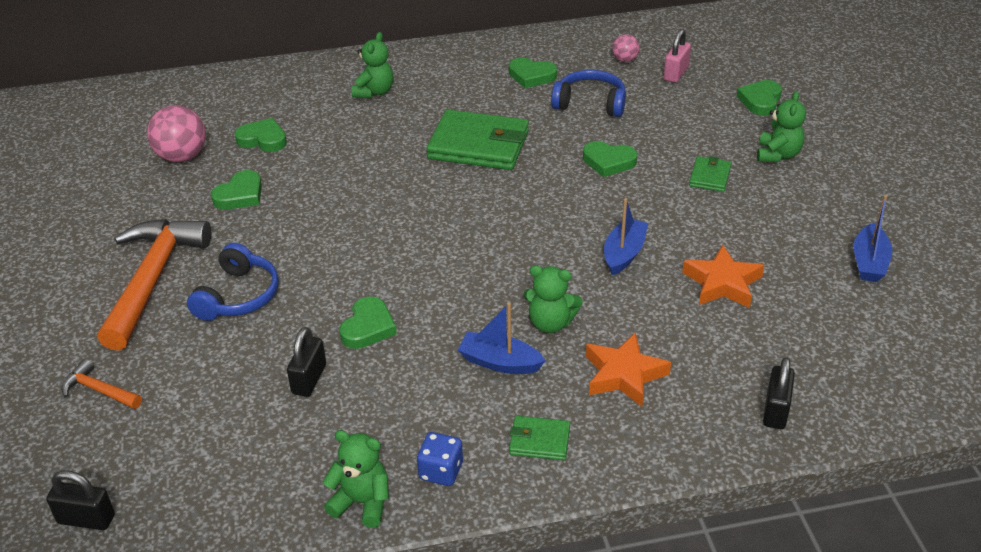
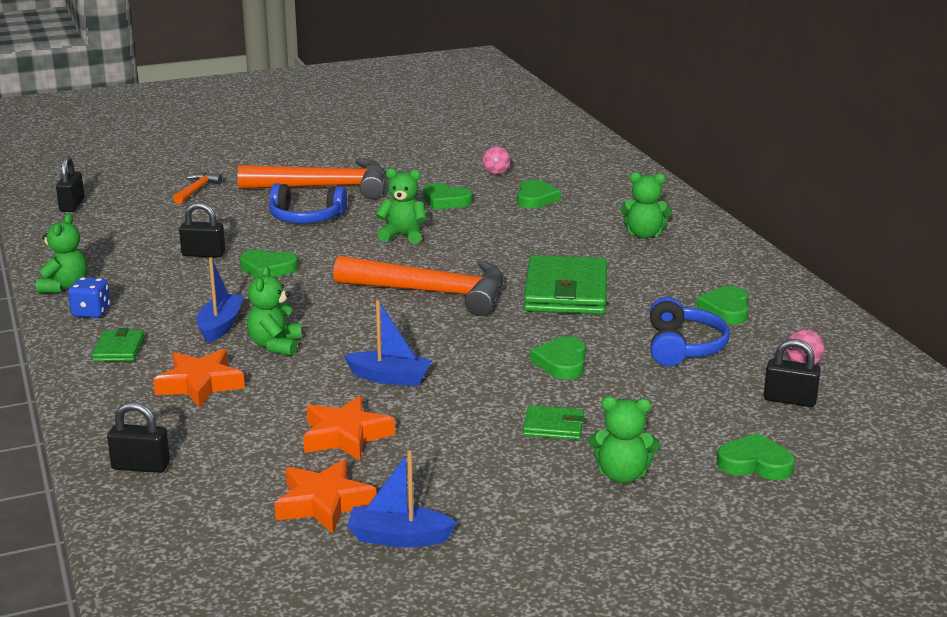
camera: 80 degrees right, 15 degrees down
pink ball [147,105,206,162] -> pink ball [483,147,511,175], size x0.54
pink padlock [664,29,691,83] -> black padlock [764,339,821,407]
none -> orange star [274,459,376,533]
none -> orange hammer [333,256,504,316]
none -> green teddy bear [376,168,427,244]

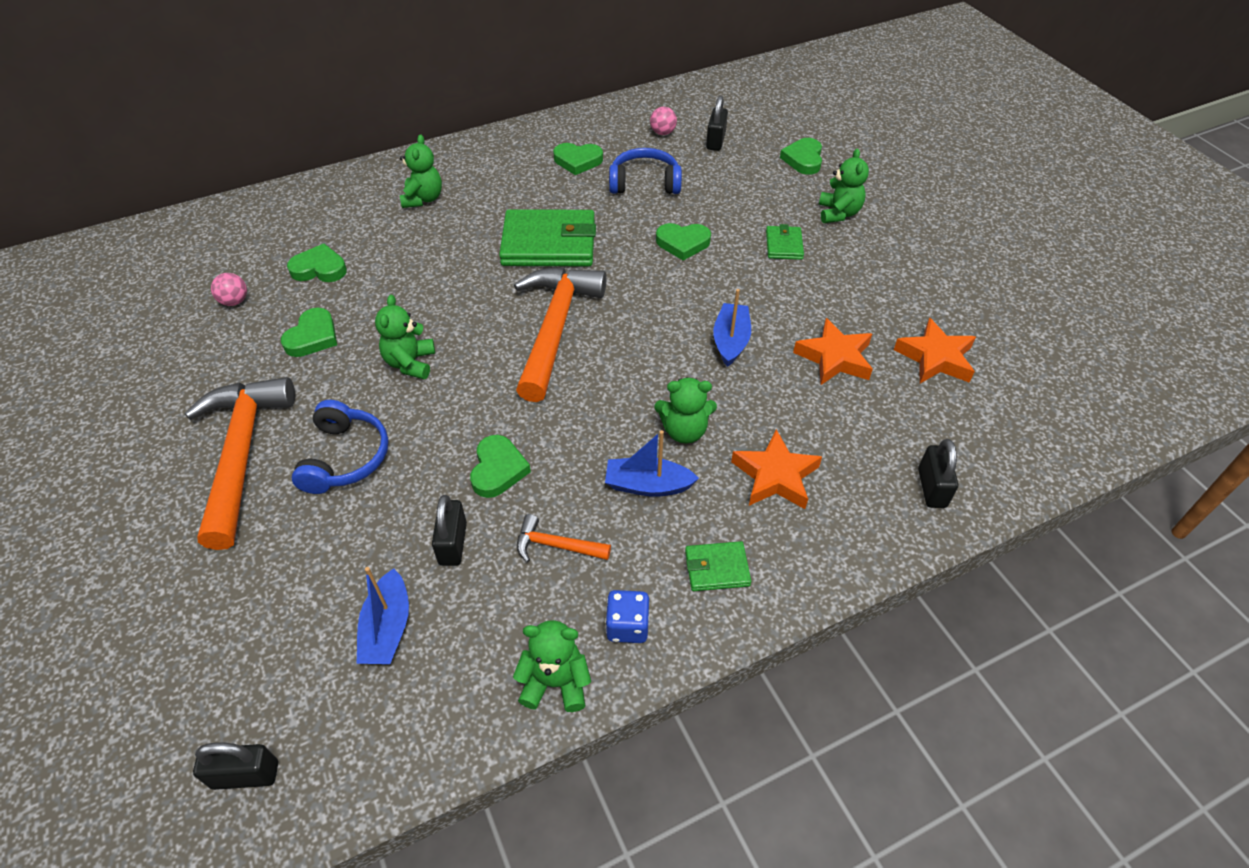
camera: 95 degrees left, 25 degrees up
orange hammer [173,173,223,204] -> orange hammer moved to [517,514,611,562]
blue boat [347,450,457,547] -> blue boat moved to [356,567,409,664]

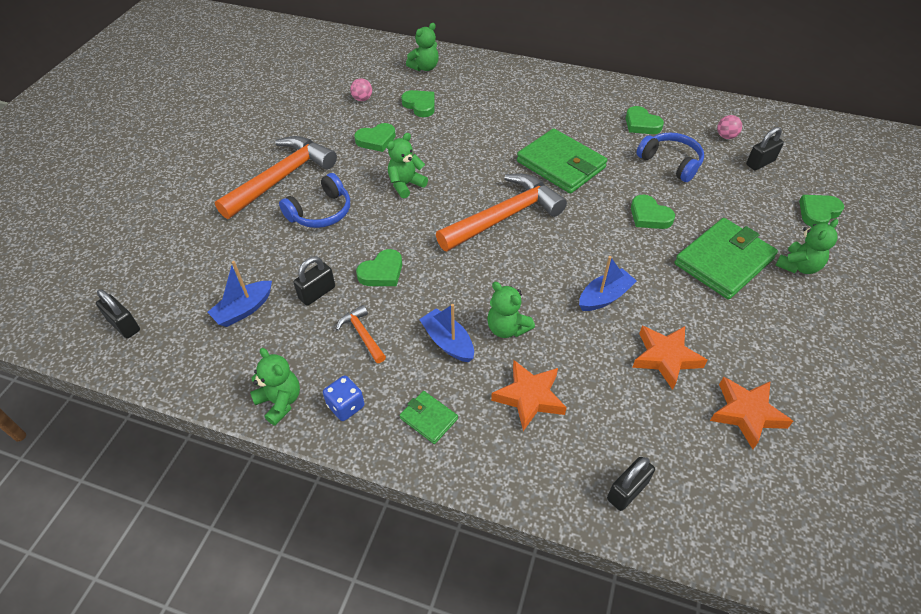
camera: 45 degrees right, 0 degrees up
green teddy bear [400,135,442,208] -> green teddy bear moved to [406,23,439,71]
green wallet [766,224,804,260] -> green wallet [674,218,778,299], size x2.09

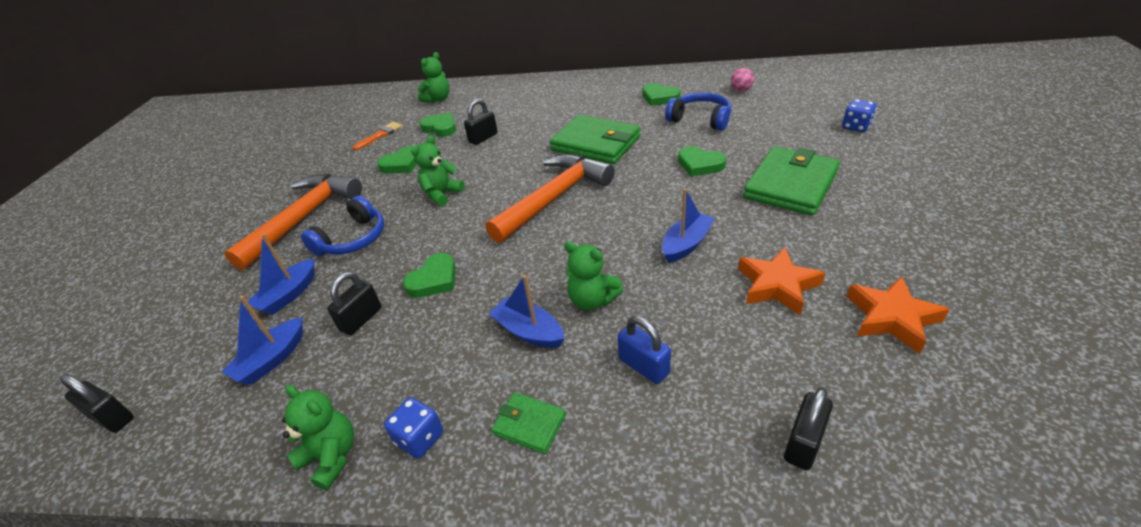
camera: 10 degrees left, 10 degrees down
orange hammer [336,305,386,363] -> none
pink ball [350,78,372,101] -> orange brush [353,122,403,150]
orange star [491,360,567,431] -> blue padlock [618,316,671,384]
black padlock [746,127,784,170] -> black padlock moved to [464,99,498,145]
green teddy bear [775,219,838,274] -> none
green heart [799,195,844,227] -> blue dice [842,99,877,132]
none -> blue boat [248,233,315,315]

